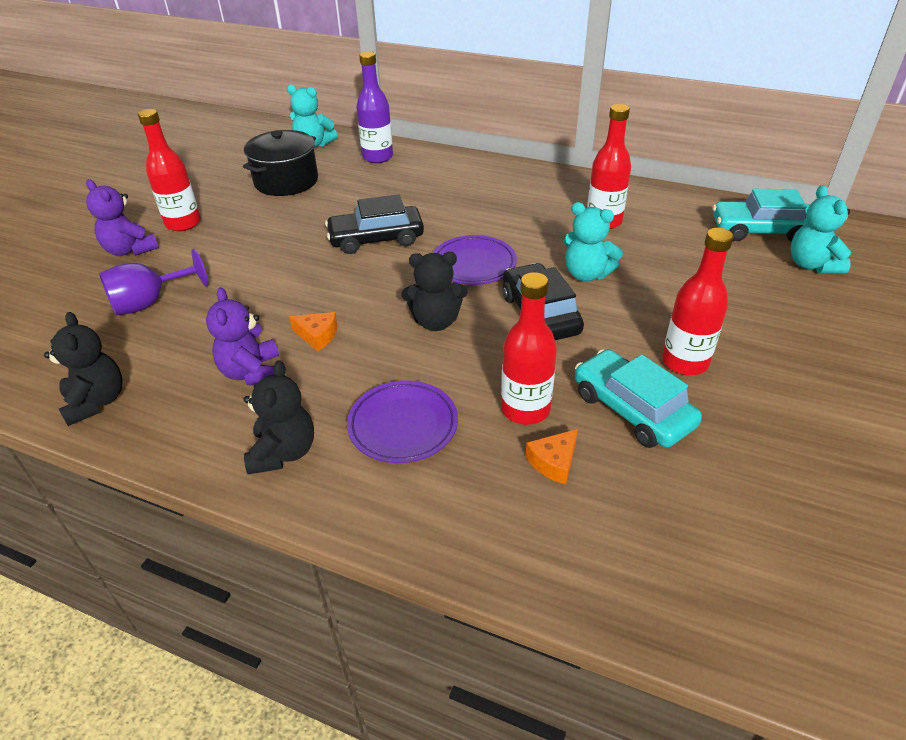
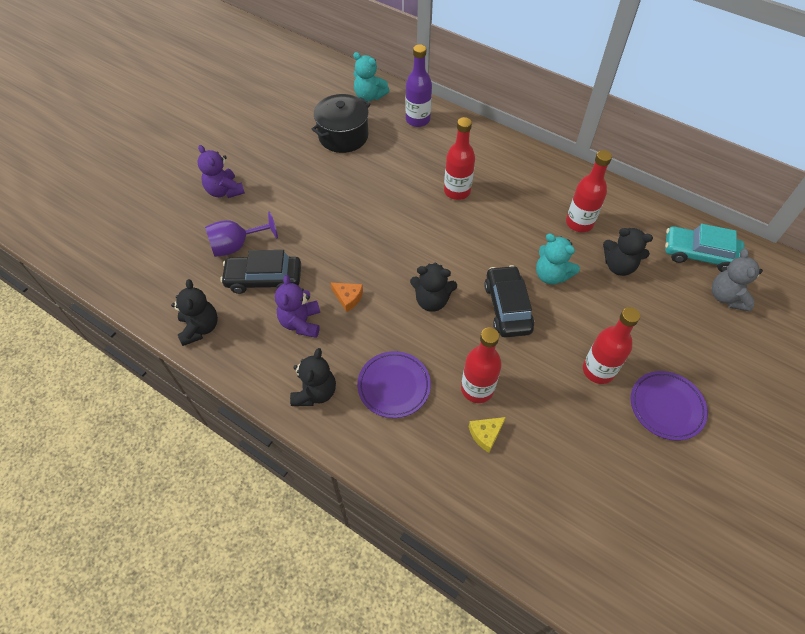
camera: 10 degrees right, 15 degrees up
red bottle [138,109,201,231] -> red bottle moved to [444,117,475,200]
black car [325,194,424,254] -> black car moved to [220,250,301,294]
purple plate [433,235,517,285] -> purple plate moved to [631,371,708,441]
orange cheese [525,429,578,484] -> yellow cheese [469,417,506,453]
turquoise car [575,349,702,448] -> none
turquoise teddy bear [790,185,851,273] -> grey teddy bear [712,249,763,312]
none -> black teddy bear [603,228,653,276]

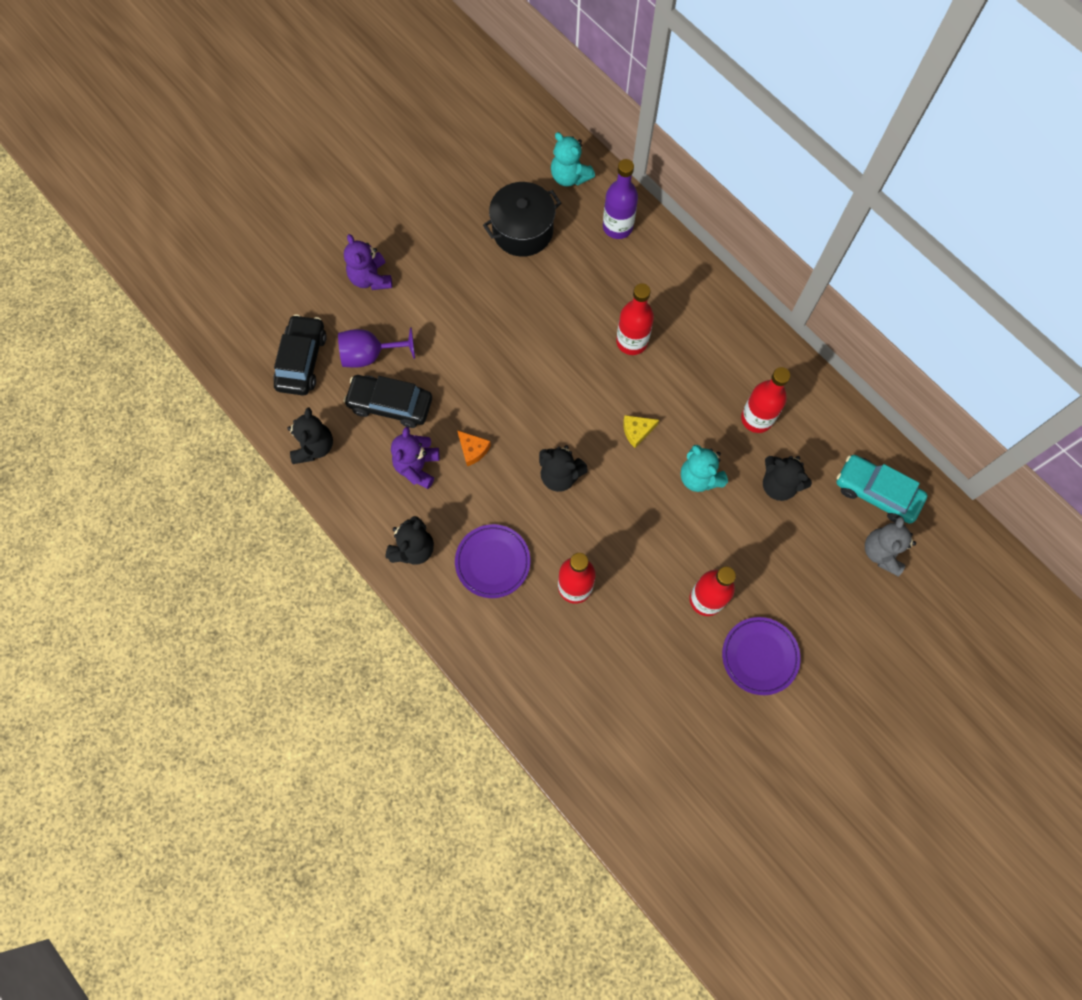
camera: 15 degrees right, 15 degrees up
yellow cheese [469,417,506,453] -> yellow cheese moved to [623,415,659,448]
black car [484,265,534,338] -> black car moved to [273,314,327,396]

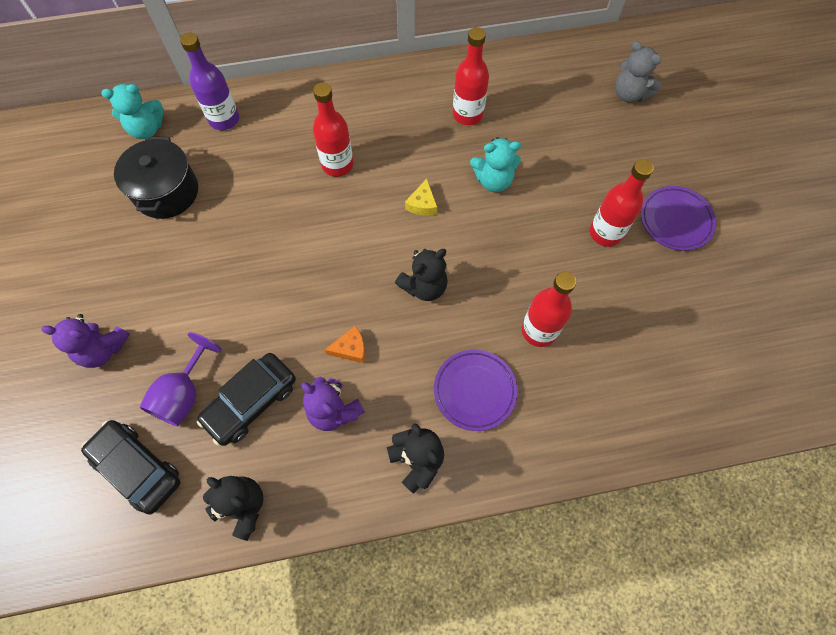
camera: 60 degrees left, 5 degrees down
black teddy bear [763,456,812,501] -> none
turquoise car [836,455,927,523] -> none

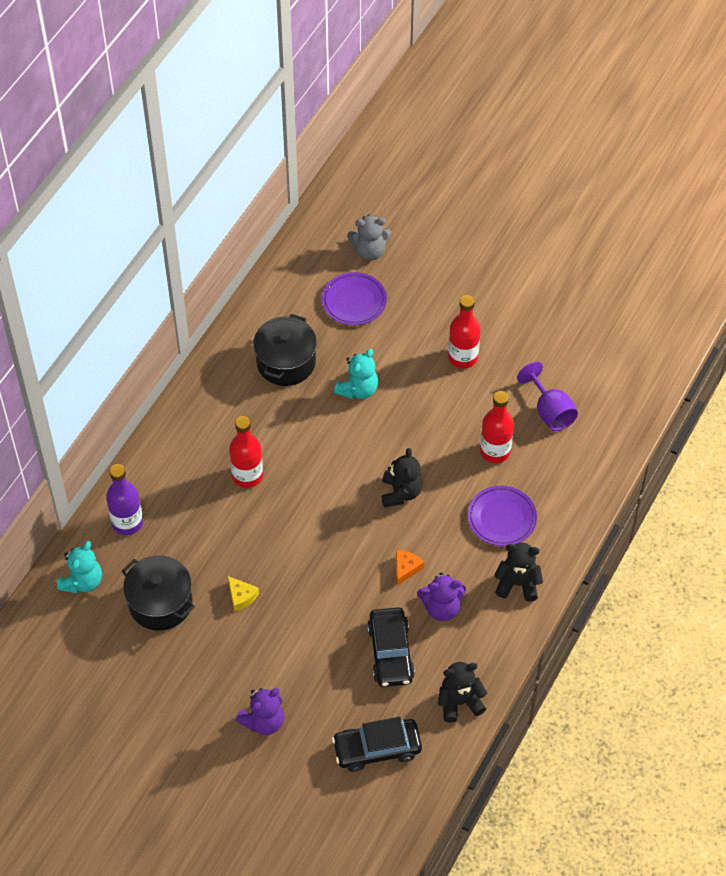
camera: 50 degrees left, 10 degrees down
purple goblet [139,332,222,426] -> purple goblet moved to [517,362,578,431]
yellow cheese [405,179,437,215] -> yellow cheese moved to [228,576,259,611]
red bottle [453,27,489,125] -> black pot [253,314,317,386]
purple plate [641,186,716,251] -> purple plate moved to [322,272,387,325]

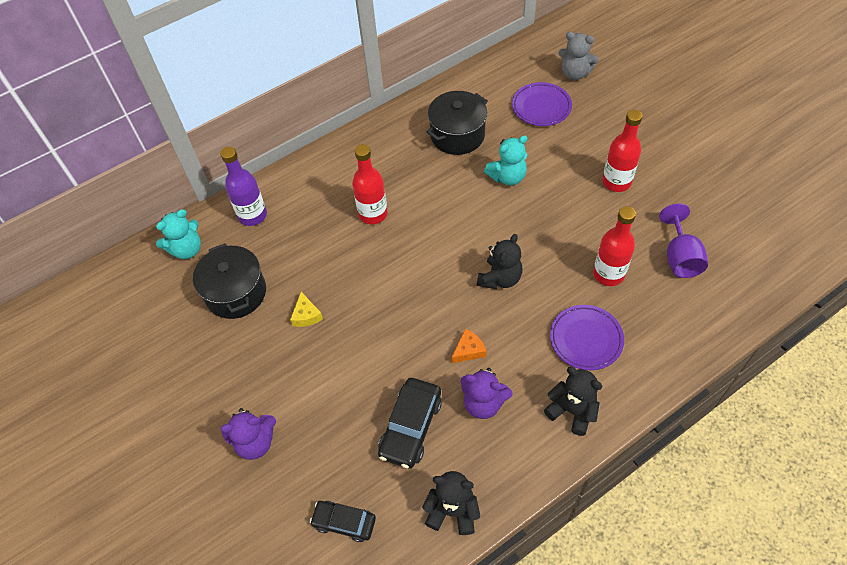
camera: 30 degrees right, 0 degrees up
black car [332,717,422,772] -> black car [310,501,376,542], size x0.65

